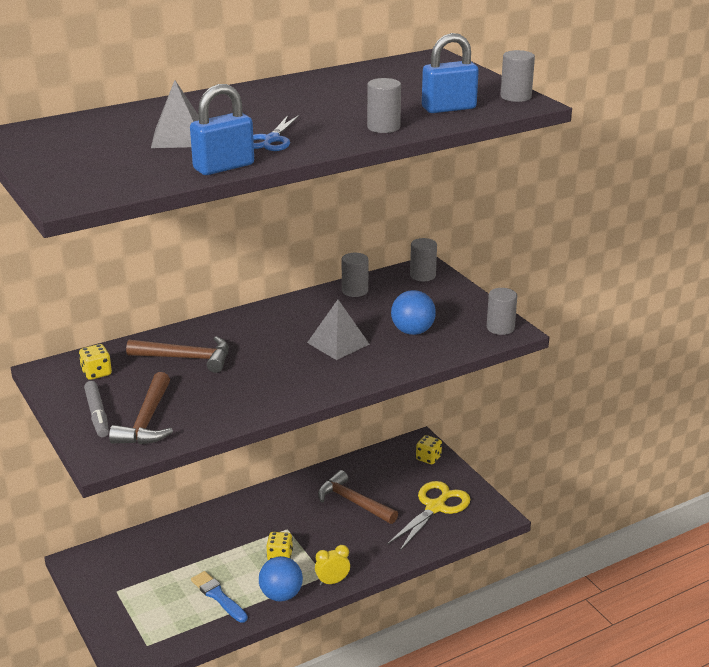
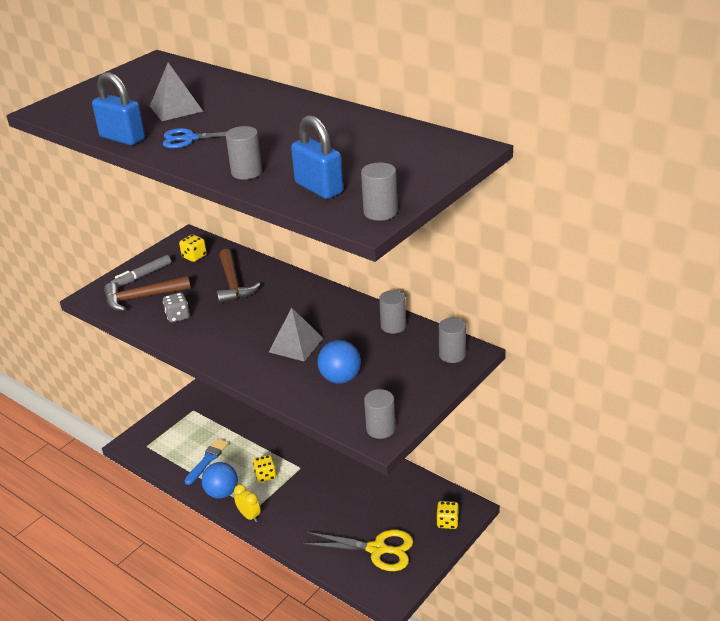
camera: 70 degrees right, 5 degrees up
brown hammer [318,470,398,524] -> none
none -> grey dice [163,293,190,323]

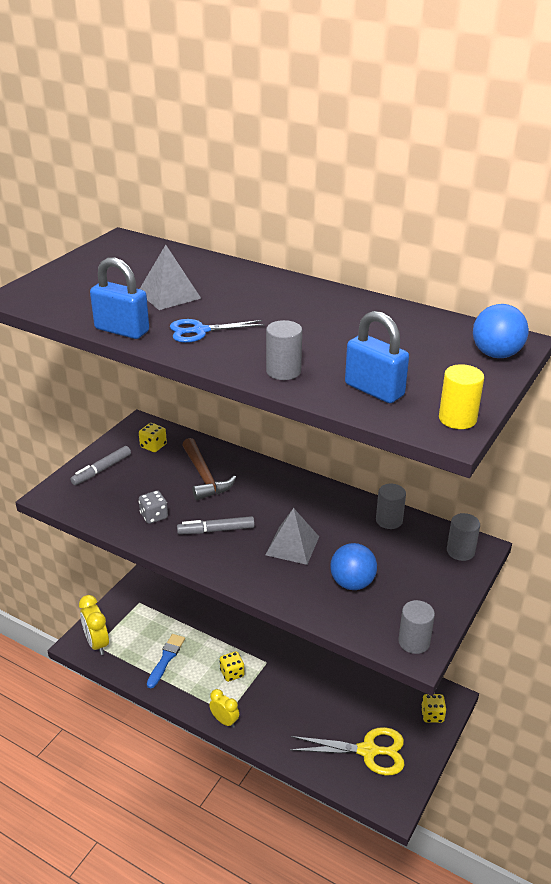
camera: 10 degrees left, 0 degrees up
brown hammer [104,276,191,311] -> none
blue ball [201,462,238,499] -> blue ball moved to [473,304,529,358]
grey cylinder [361,163,398,221] -> yellow cylinder [439,364,484,429]
none -> yellow clock [79,595,109,655]
none -> grey marker [177,516,255,534]

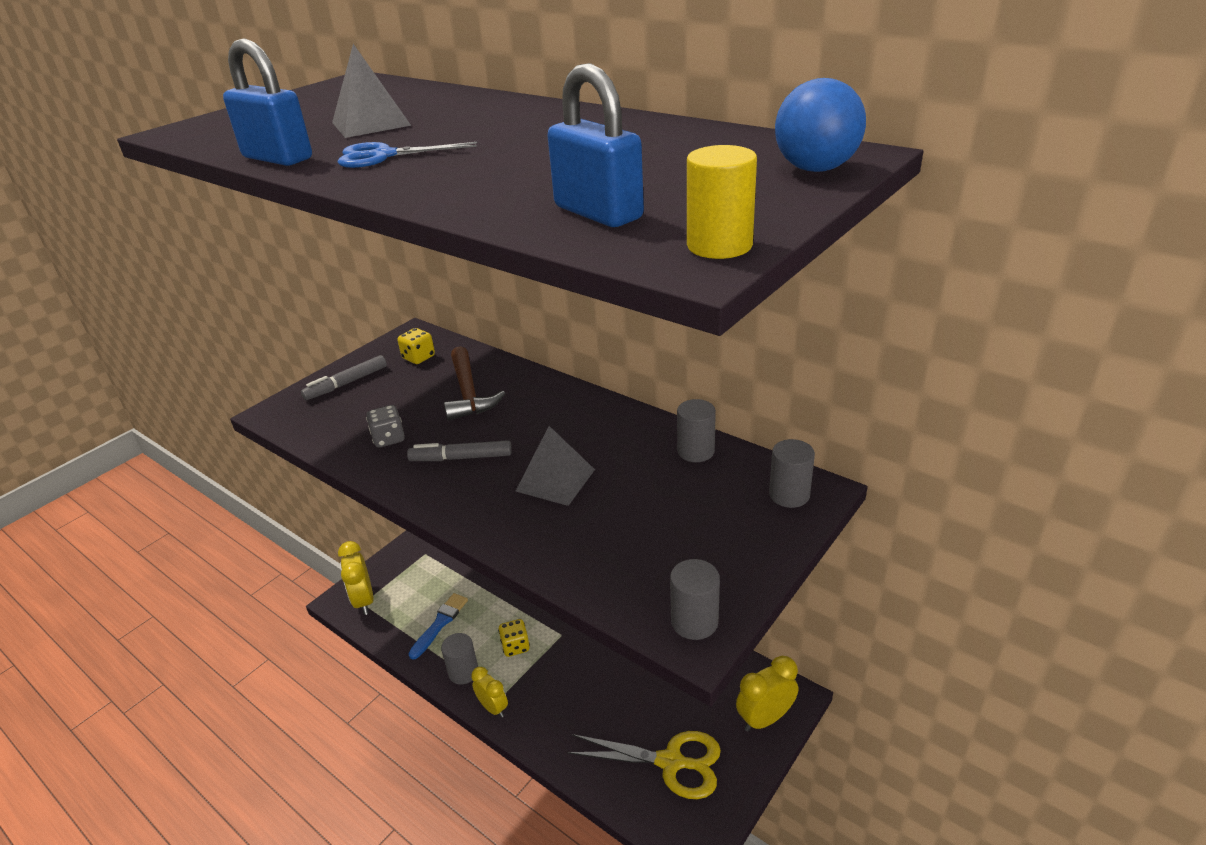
camera: 10 degrees right, 0 degrees up
grey cylinder [266,320,302,380] -> grey cylinder moved to [441,633,478,684]
blue ball [330,543,377,590] -> none
yellow dice [421,694,446,723] -> yellow clock [736,656,798,731]

